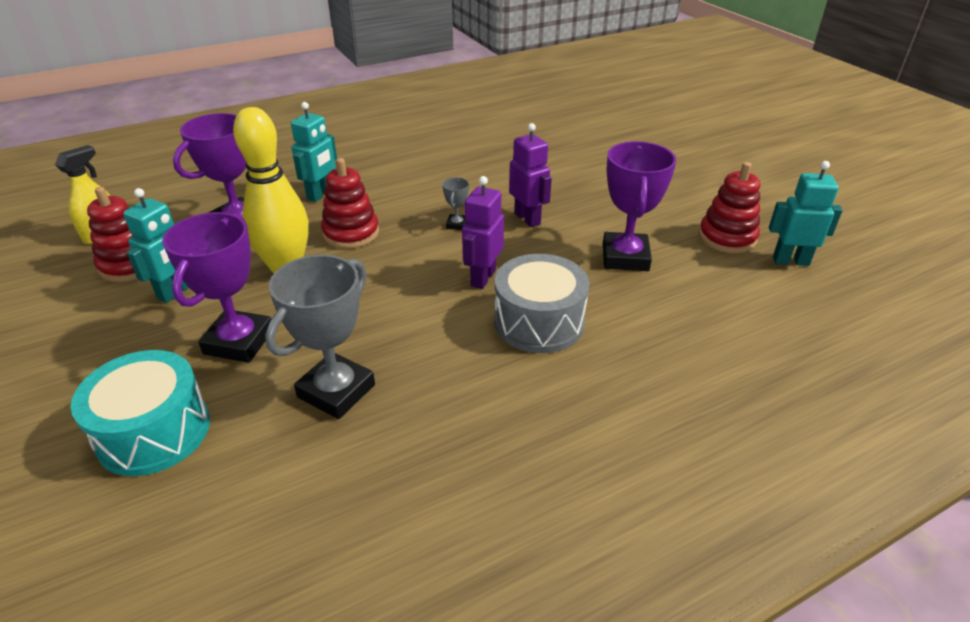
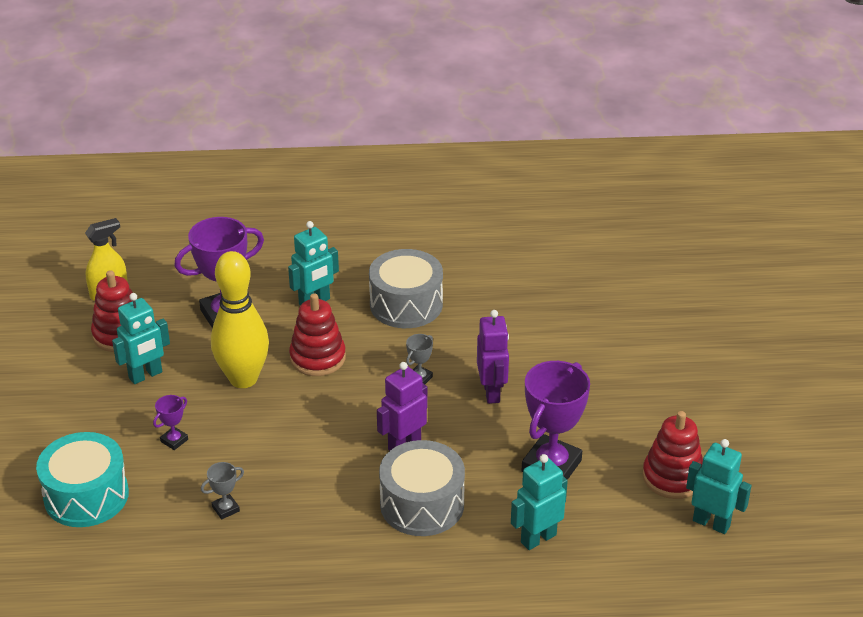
camera: 25 degrees right, 0 degrees up
purple trophy [162,212,271,363] -> purple trophy [153,395,188,450], size x0.45
grey trophy [265,255,375,419] -> grey trophy [201,462,244,519], size x0.45
none -> grey drum [369,249,443,328]
none -> turquoise robot [511,454,568,550]

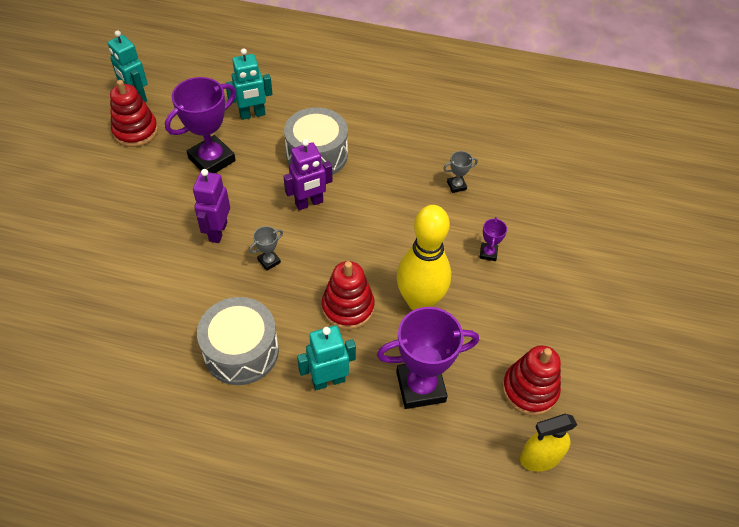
camera: 165 degrees left, 15 degrees up
turquoise drum [36,432,129,527] -> none
turquoise robot [112,293,170,384] -> none
purple trophy [153,395,188,450] -> purple trophy turned 45 degrees counterclockwise [480,217,507,261]

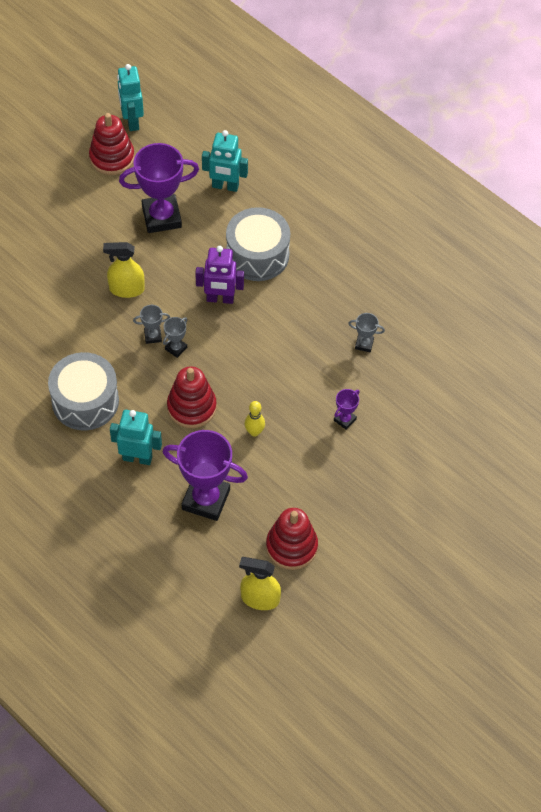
camera: 30 degrees right, 5 degrees up
purple robot [193,169,230,243] -> yellow spray bottle [103,242,145,298]
yellow bowling pin [397,205,451,310] -> yellow bowling pin [245,401,265,437], size x0.41
none -> grey trophy [163,317,187,358]

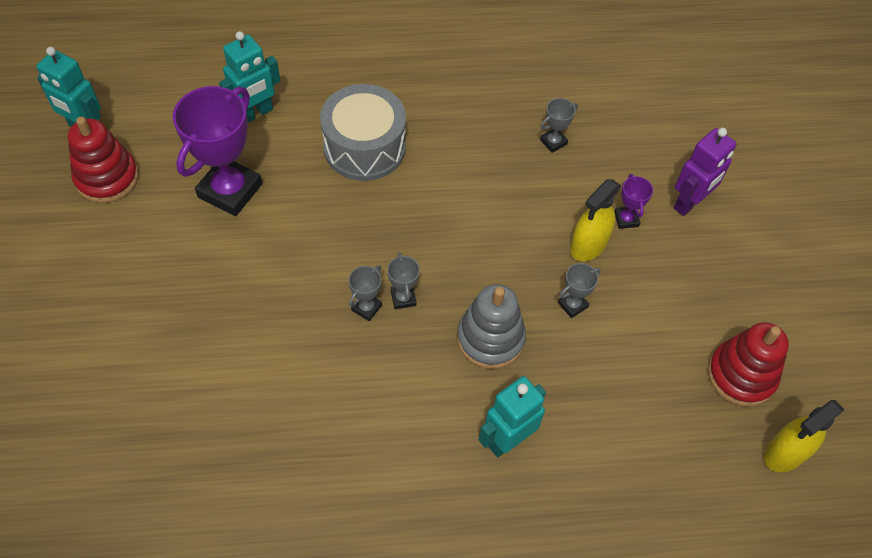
camera: 50 degrees left, 0 degrees up
grey drum [48,352,119,430] -> none
yellow spray bottle [103,242,145,298] -> yellow spray bottle moved to [570,179,621,261]
purple trophy [163,430,248,521] -> none
red stacking toy [167,366,217,428] -> grey stacking toy [457,284,526,369]
purple robot [195,246,244,304] -> purple robot moved to [674,128,737,216]
yellow bowling pin [245,401,265,437] -> grey trophy [558,263,601,318]

